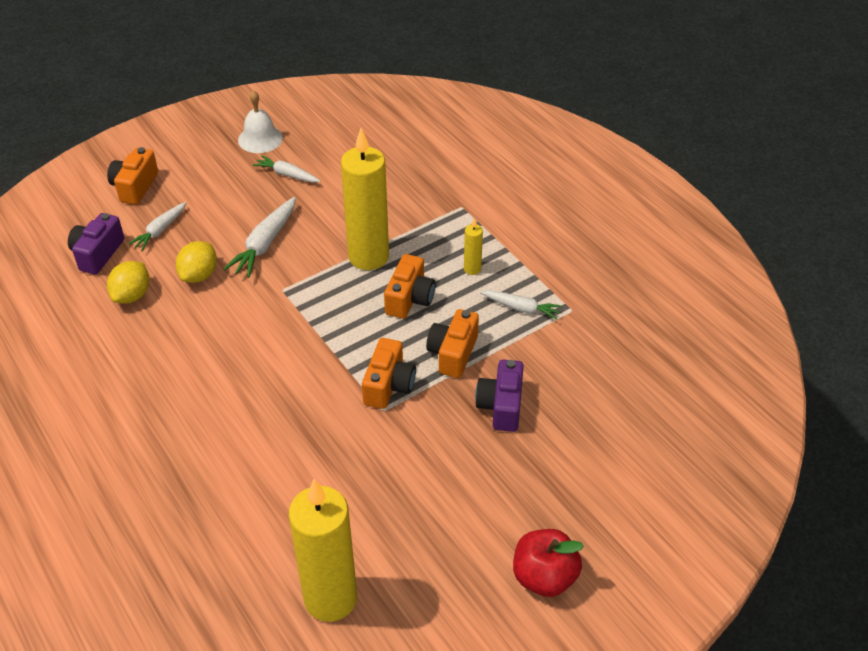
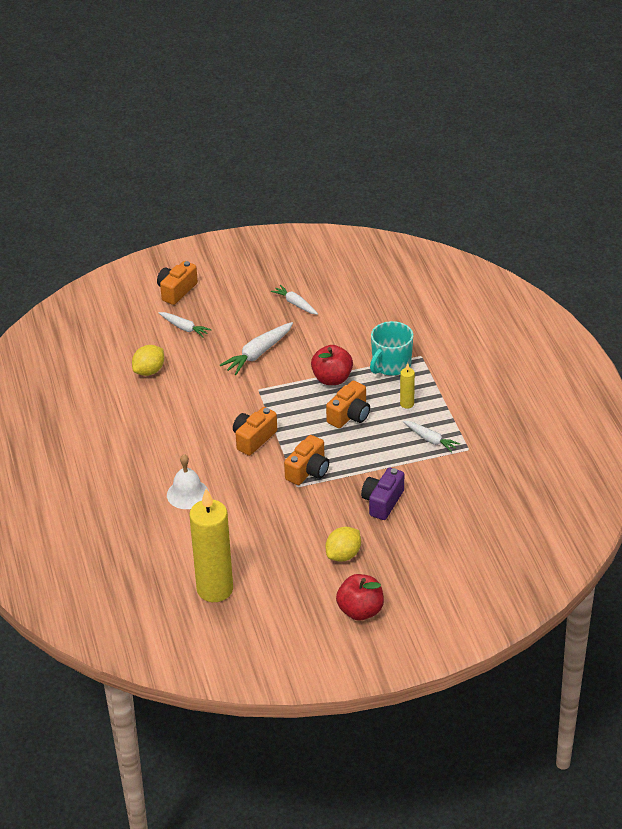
camera: 20 degrees right, 5 degrees down
purple camera [68,213,124,275] -> none
white carrot [128,202,186,251] -> white carrot turned 105 degrees counterclockwise [159,312,211,338]
yellow lemon [176,241,217,283] -> yellow lemon moved to [326,527,361,562]
white bell [238,90,283,153] -> white bell moved to [167,454,209,509]
yellow candle [341,128,389,270] -> red apple [311,345,353,385]
orange camera [426,309,479,378] -> orange camera moved to [233,407,277,456]
none -> turquoise mug [370,321,413,376]

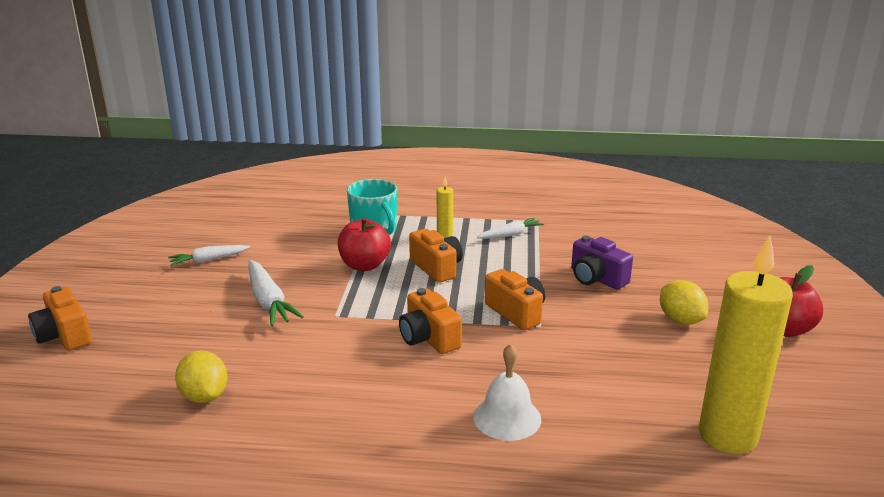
camera: 70 degrees left, 15 degrees down
white carrot [159,312,211,338] -> none

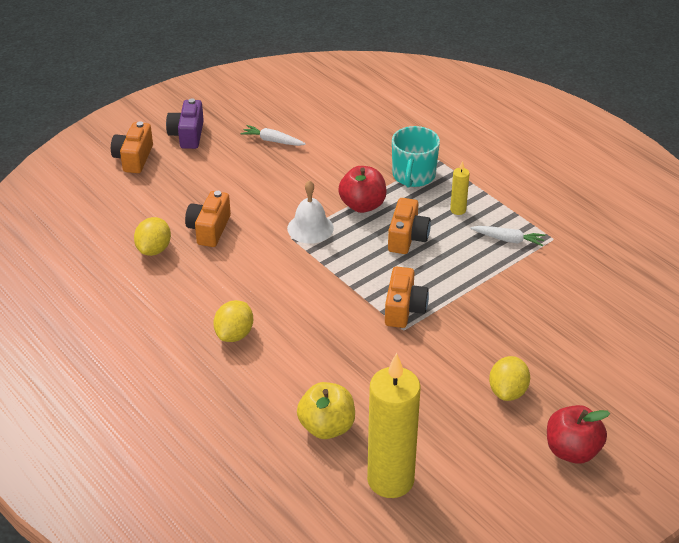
camera: 45 degrees right, 15 degrees up
white carrot [248,260,304,326] -> none
orange camera [399,288,462,354] -> orange camera moved to [185,191,231,247]
white bell [473,344,541,441] -> white bell moved to [287,180,334,244]
purple camera [571,236,633,290] -> purple camera moved to [166,98,204,149]
none -> yellow lemon [213,300,253,342]
none -> yellow apple [297,382,355,439]

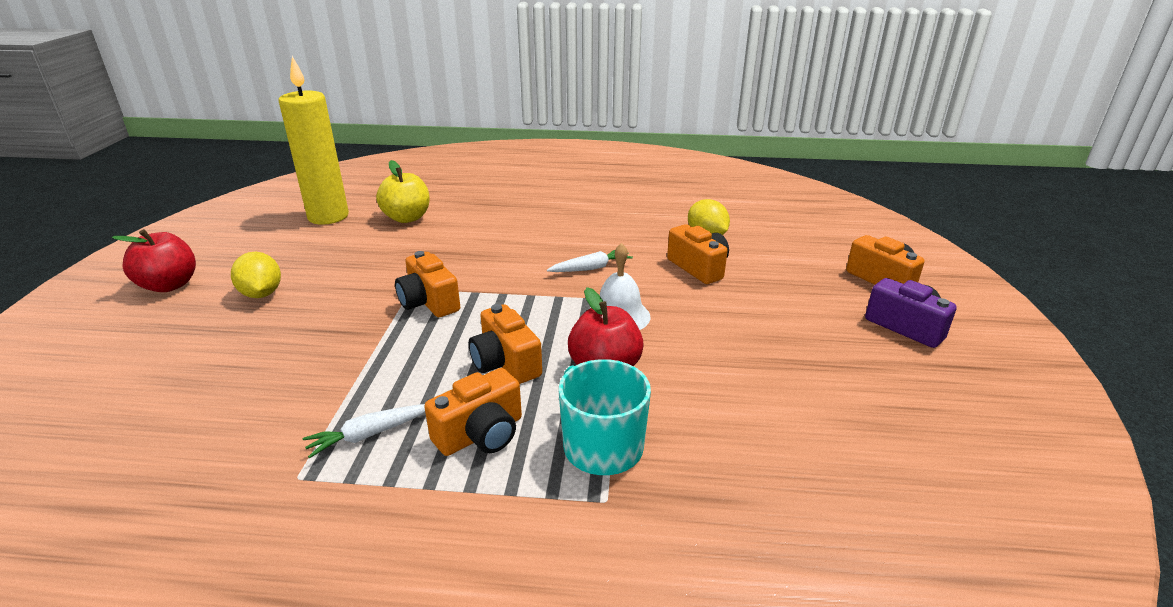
camera: 135 degrees right, 10 degrees down
yellow lemon [213,300,253,342] -> none
white carrot [240,125,306,146] -> white carrot moved to [547,250,633,272]
yellow candle [450,161,470,215] -> orange camera [424,368,522,456]

